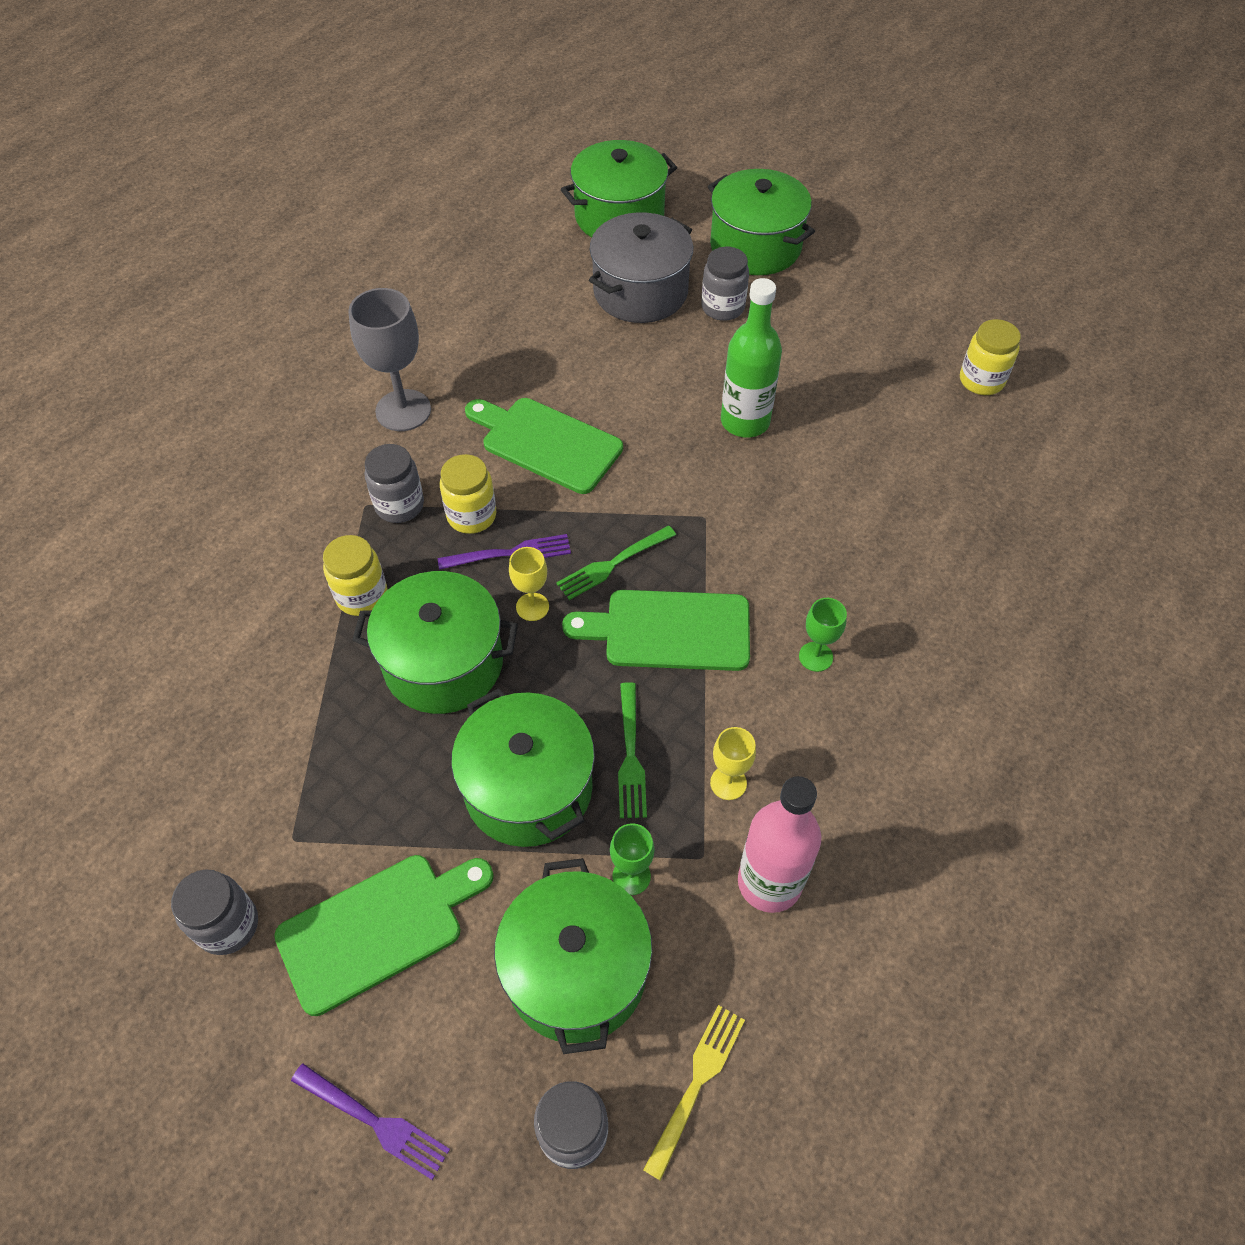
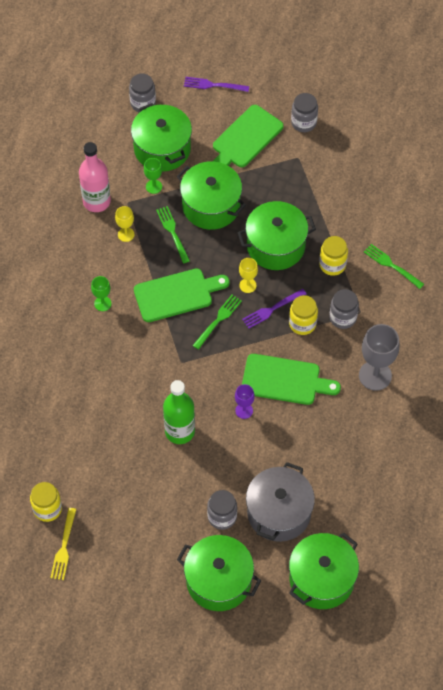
camera: 160 degrees right, 5 degrees up
yellow fork [643,1005,745,1181] -> yellow fork moved to [50,508,76,580]
none -> purple goblet [235,384,255,419]
none -> green fork [364,244,424,289]

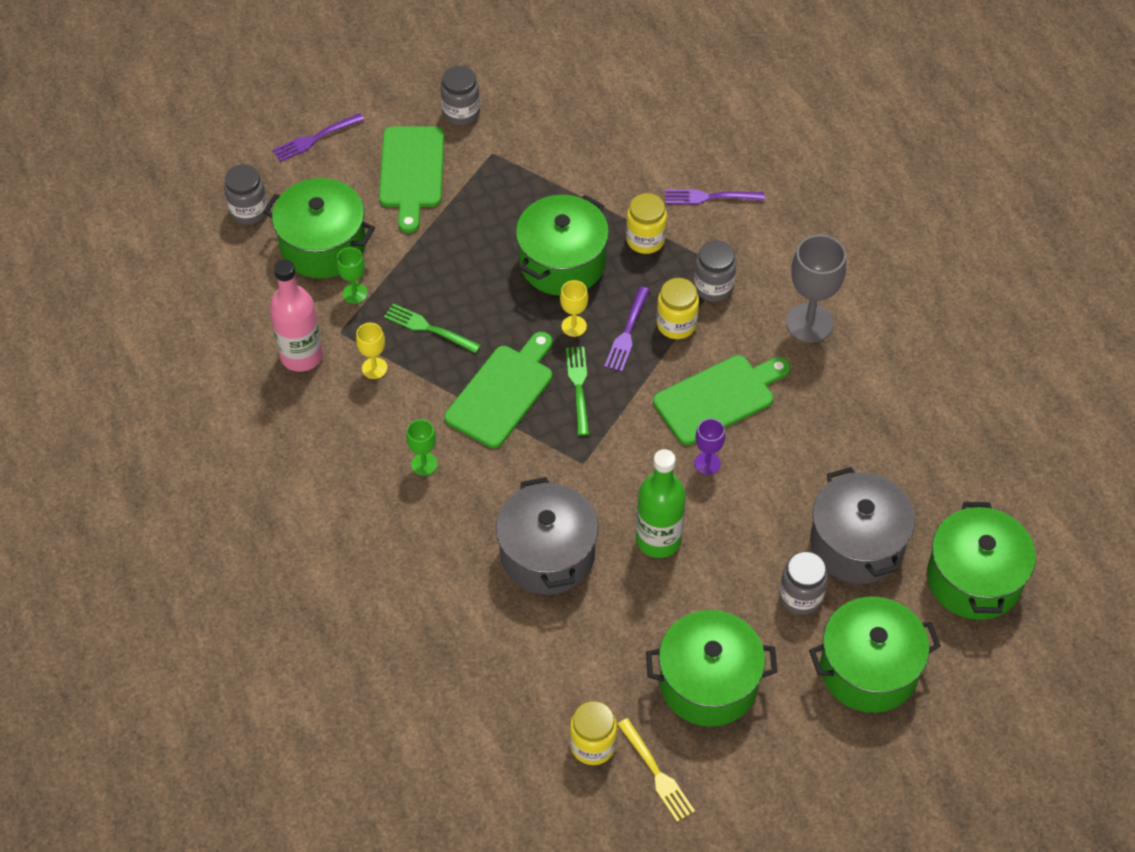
camera: 40 degrees left, 5 degrees down
green pot [176,161,246,230] -> green pot moved to [646,610,777,727]
green fork [364,244,424,289] -> purple fork [665,189,765,204]
none -> grey pot [496,477,598,595]

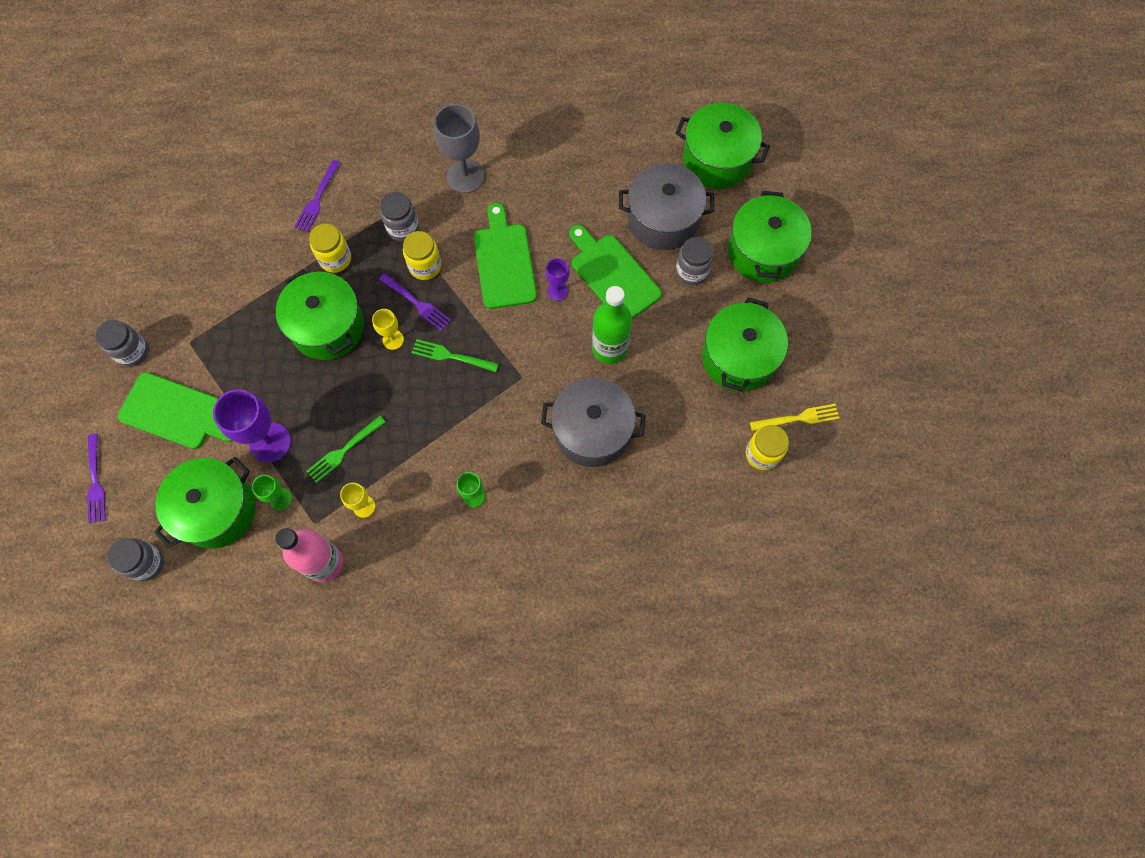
camera: 70 degrees left, 15 degrees up
green cutting board [444,332,552,448] -> green cutting board moved to [569,225,662,319]
none -> purple goblet [213,389,291,463]

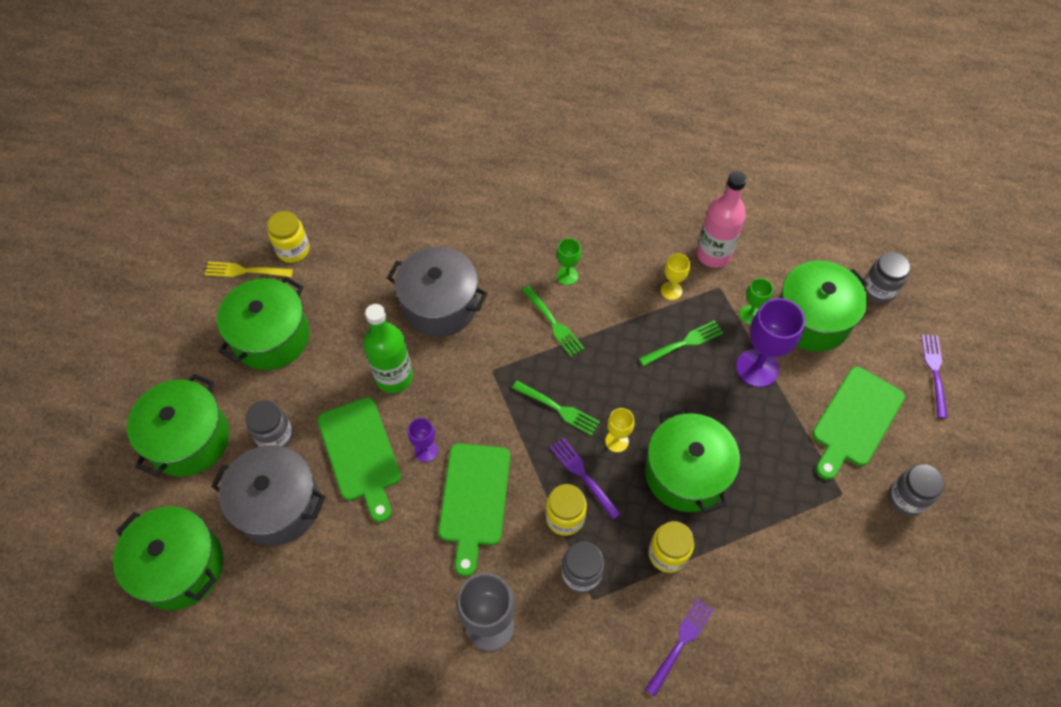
camera: 165 degrees left, 10 degrees down
green cutting board [118,372,233,449] -> green cutting board turned 90 degrees counterclockwise [812,367,905,480]
none -> green fork [522,286,584,357]

